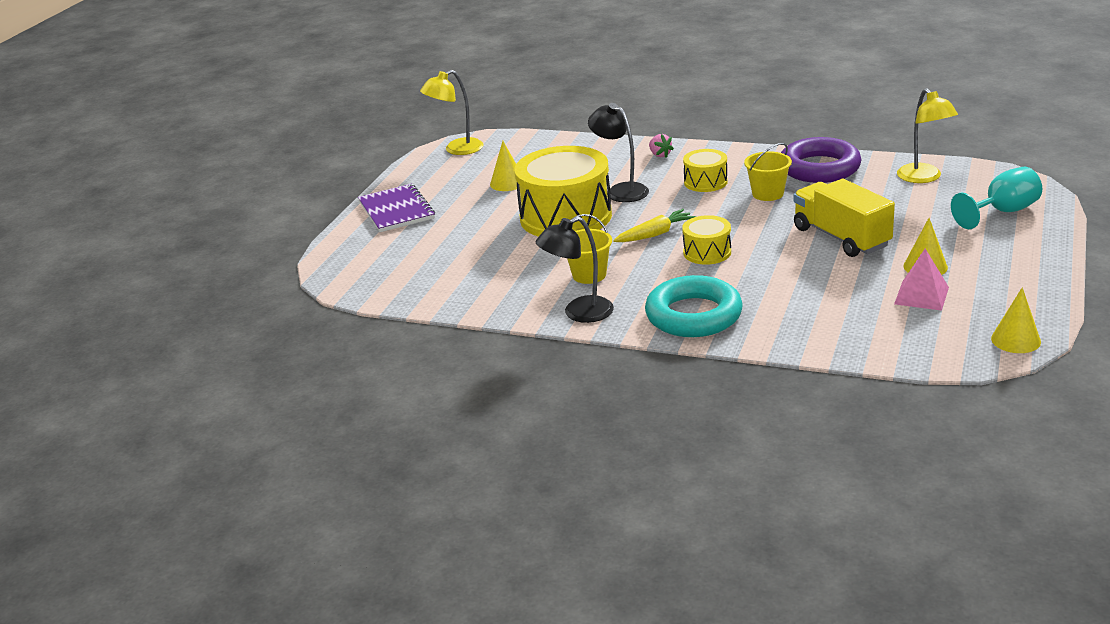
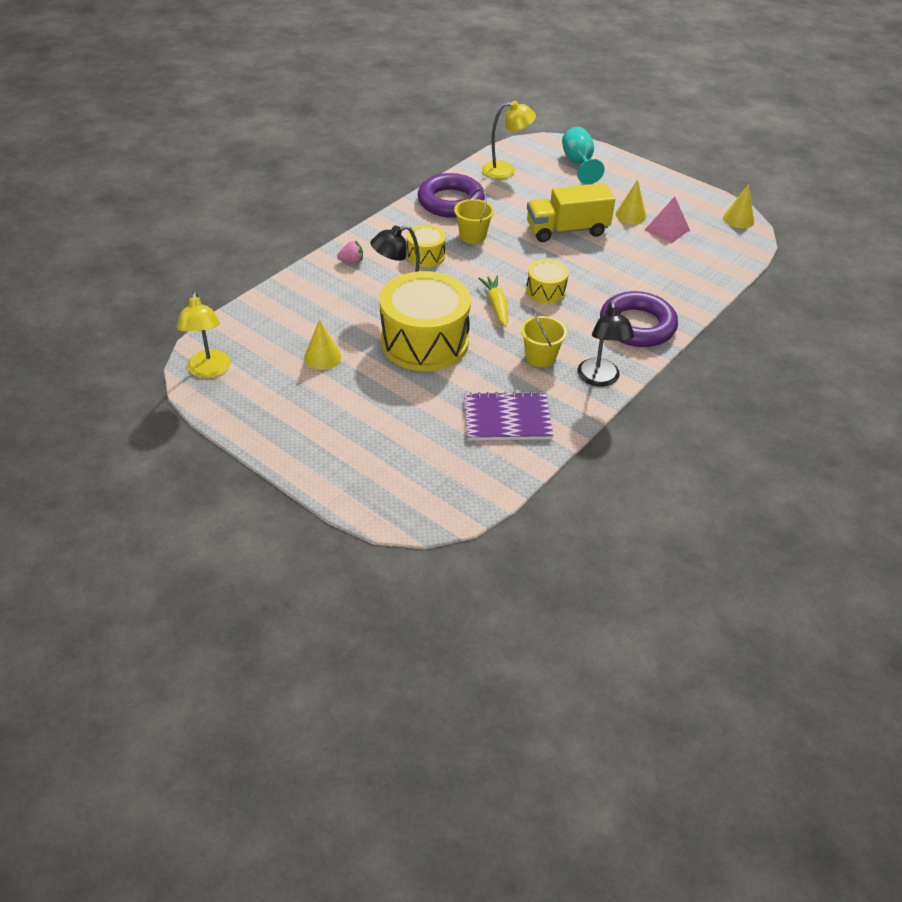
camera: 75 degrees left, 15 degrees up
purple notebook [358,184,435,232] -> purple notebook moved to [464,391,553,440]
turquoise ring [645,275,743,337] -> purple ring [600,291,678,347]

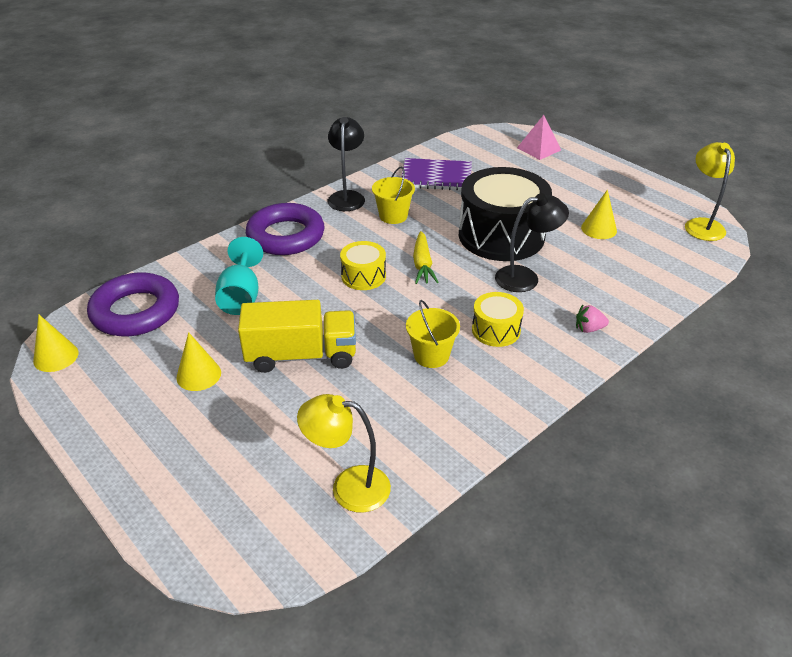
camera: 170 degrees left, 5 degrees down
yellow drum [380,271,471,371] -> black drum [459,167,552,261]
purple ring [418,173,485,218] -> purple ring moved to [87,273,179,336]
turquoise goblet [562,127,605,184] -> turquoise goblet moved to [215,237,263,315]
pink pyramid [645,196,690,243] -> pink pyramid moved to [517,115,561,160]

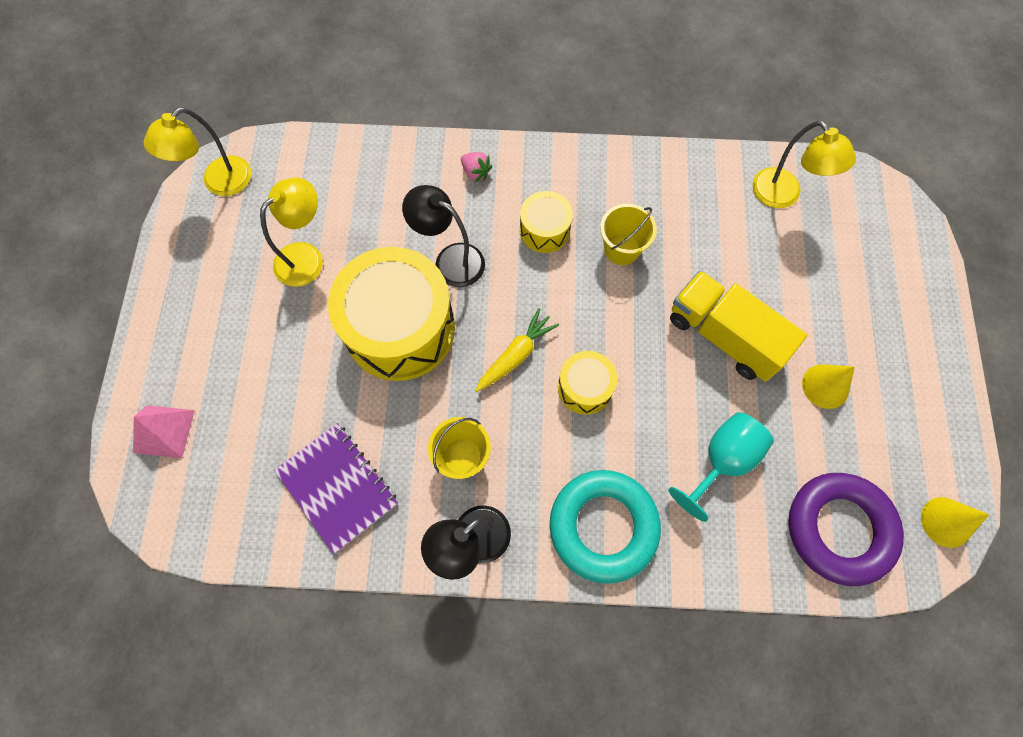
camera: 135 degrees left, 30 degrees up
purple ring [246,203,324,255] -> turquoise ring [550,470,661,584]
black drum [459,167,552,261] -> yellow drum [328,247,455,381]
yellow cone [581,189,617,239] -> yellow lamp [260,177,323,287]

